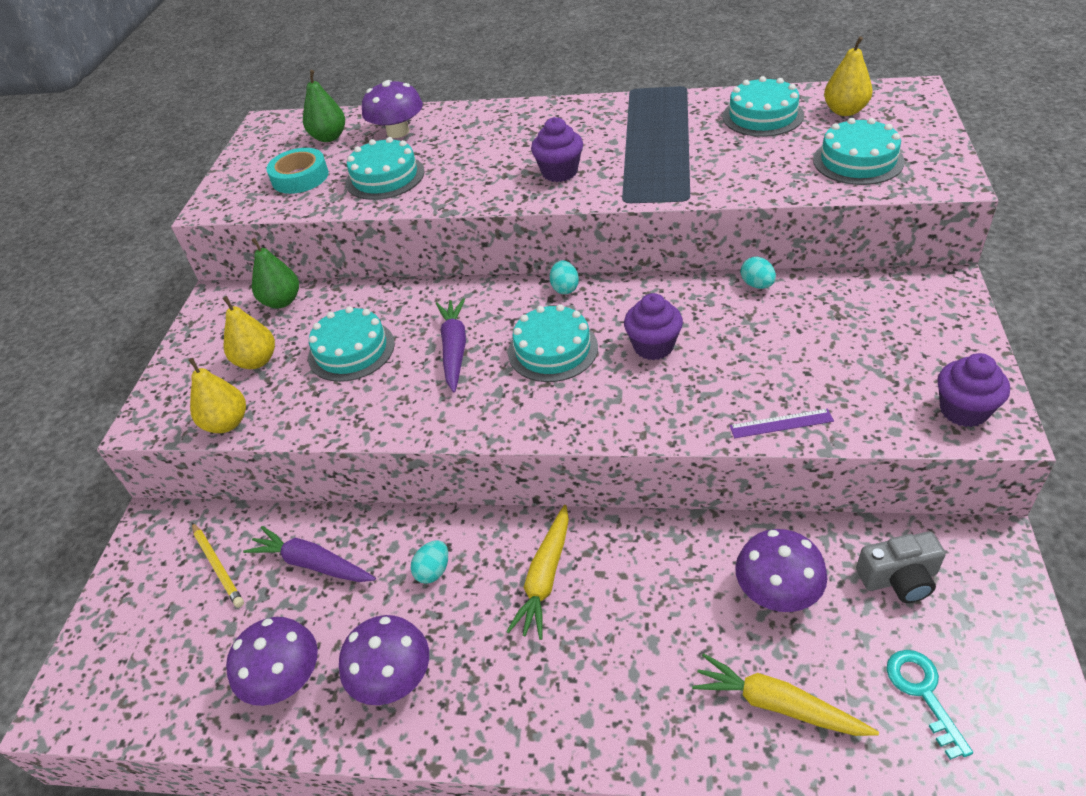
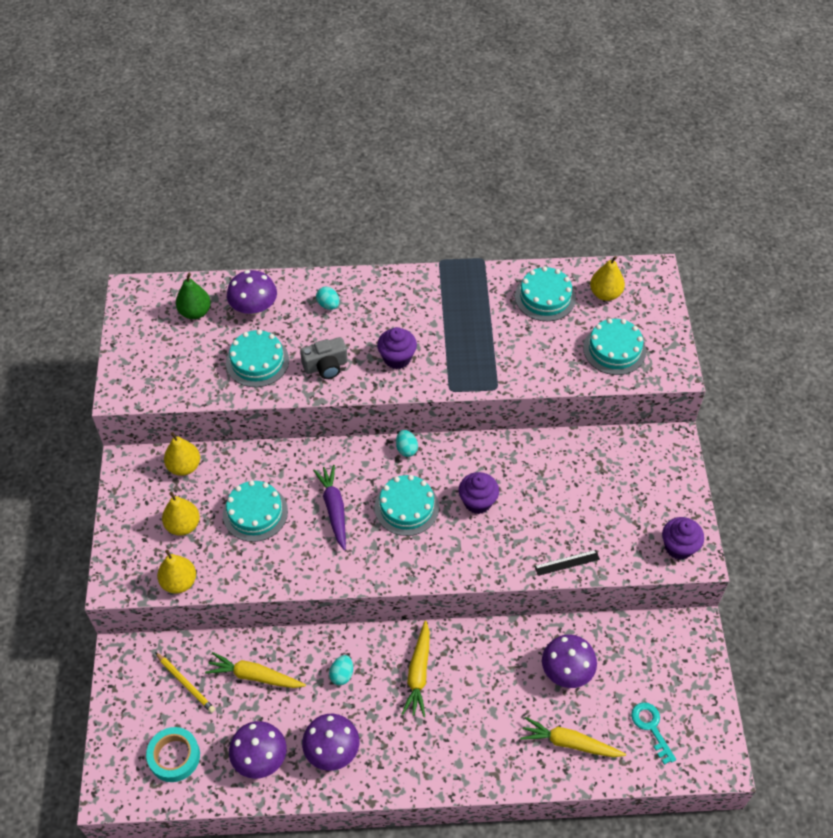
camera: 15 degrees left, 10 degrees up
purple carrot [243,526,376,582] -> yellow carrot [205,652,306,688]
green pear [251,238,299,308] -> yellow pear [164,432,200,476]
turquoise tape [266,148,329,194] -> turquoise tape moved to [146,727,200,782]
purple ruler [729,409,834,438] -> black ruler [534,550,600,576]
turquoise egg [741,257,776,289] -> turquoise egg moved to [316,286,339,310]
grey camera [856,531,946,603] -> grey camera moved to [300,337,348,379]

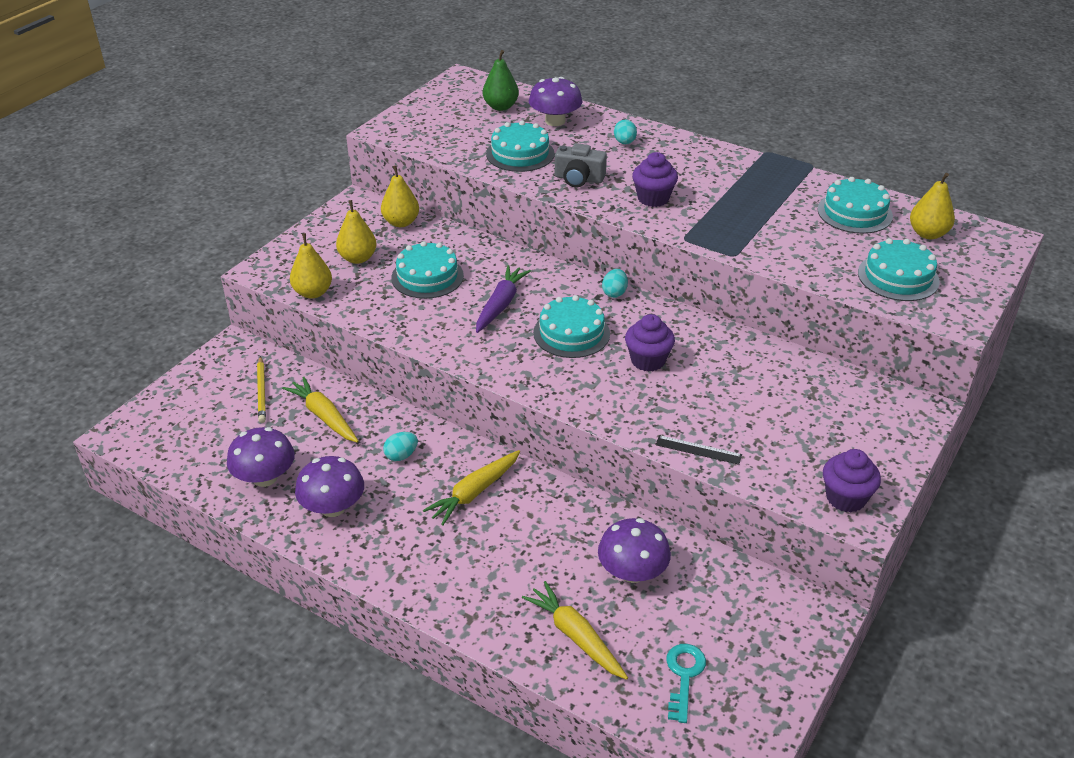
camera: 35 degrees right, 15 degrees down
turquoise tape [146,727,200,782] -> none

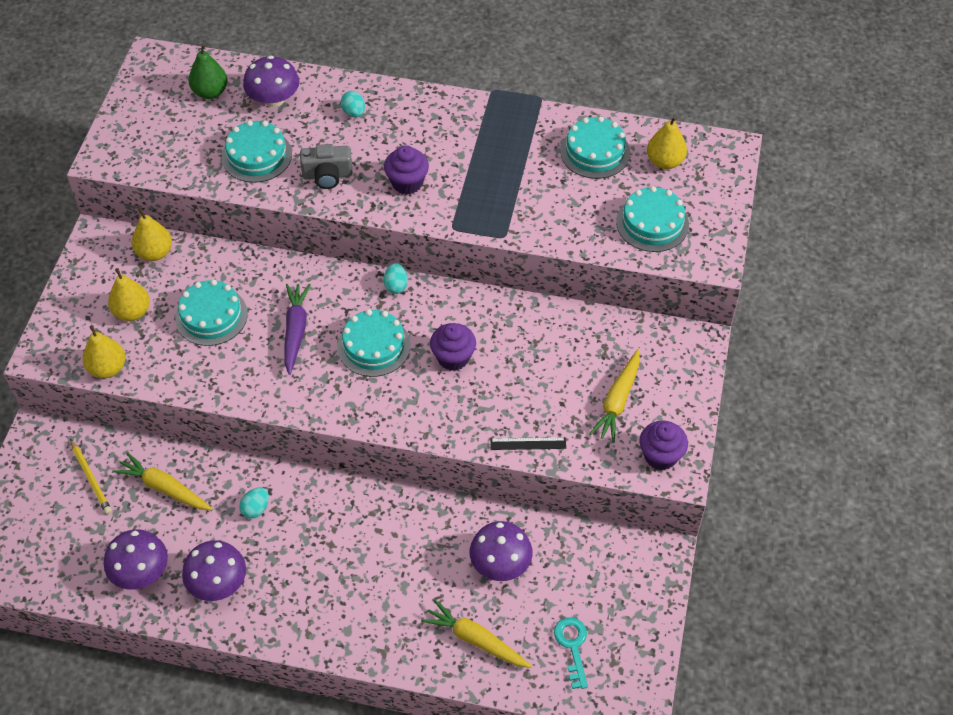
camera: 20 degrees left, 15 degrees up
yellow carrot [423,450,520,525] -> yellow carrot moved to [589,349,640,443]

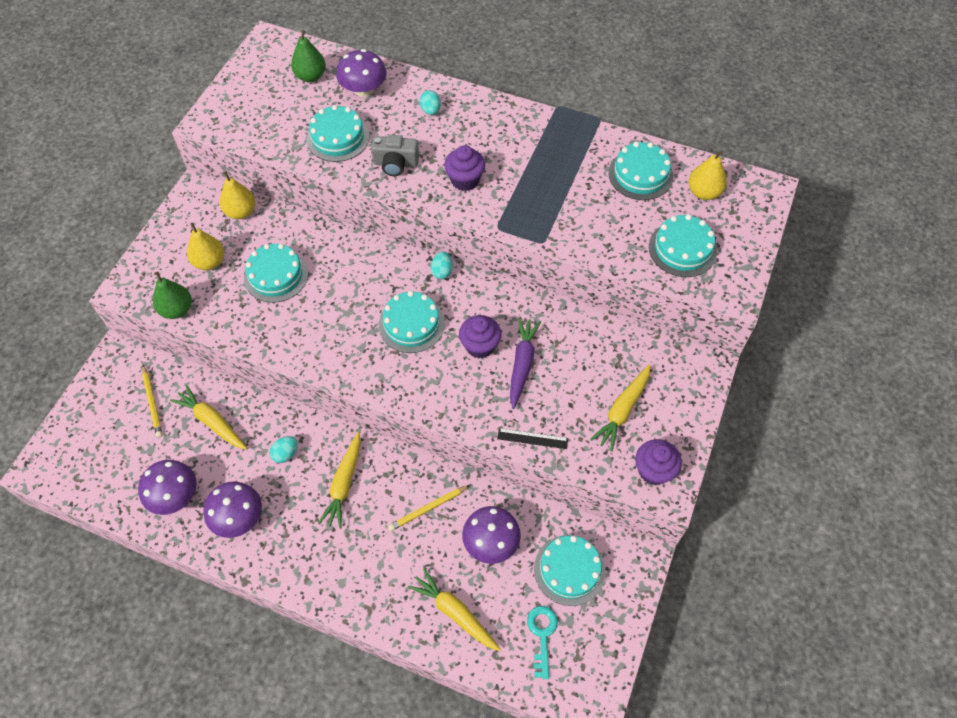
camera: 10 degrees right, 5 degrees up
yellow pear [83,325,126,378] -> green pear [153,272,192,319]
purple carrot [284,284,311,375] -> purple carrot moved to [510,318,541,409]
none -> yellow carrot [318,431,361,529]
none -> yellow pencil [388,485,470,531]
none -> turquoise cake [534,535,605,606]

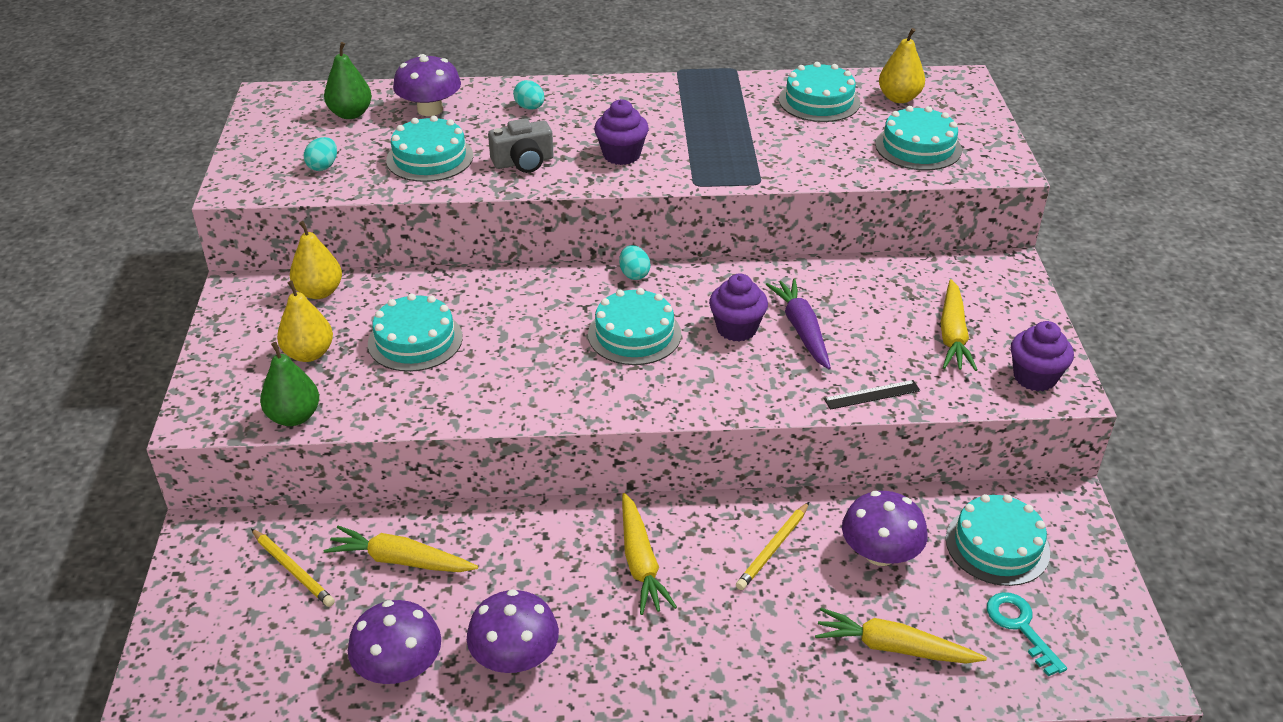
camera: 25 degrees left, 20 degrees down
turquoise egg [270,436,298,463] -> turquoise egg moved to [304,137,337,171]

